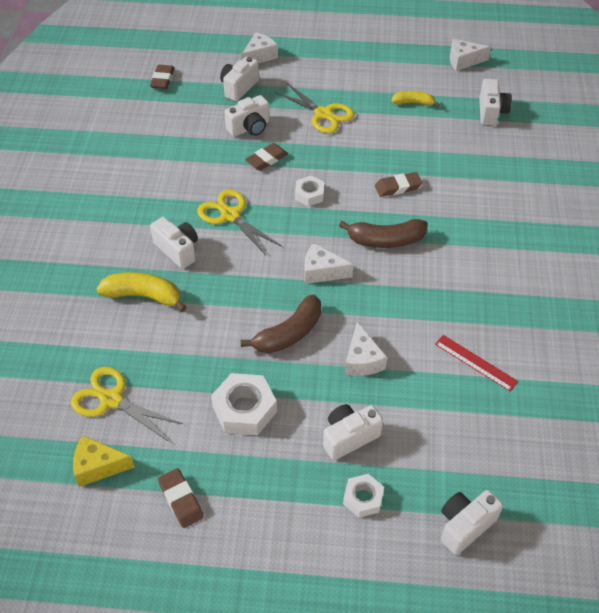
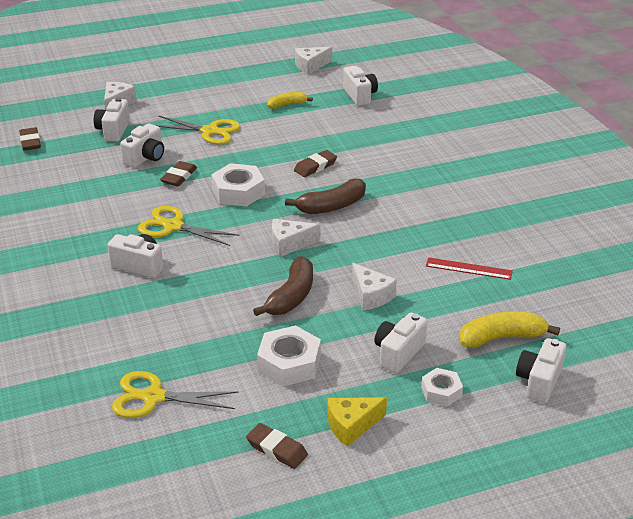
camera: 25 degrees left, 15 degrees down
yellow cheese [73,435,135,487] -> yellow cheese moved to [327,397,387,446]
yellow banana [97,272,187,312] -> yellow banana moved to [459,311,560,348]
white nut [295,176,325,206] -> white nut [211,163,265,207], size x1.64

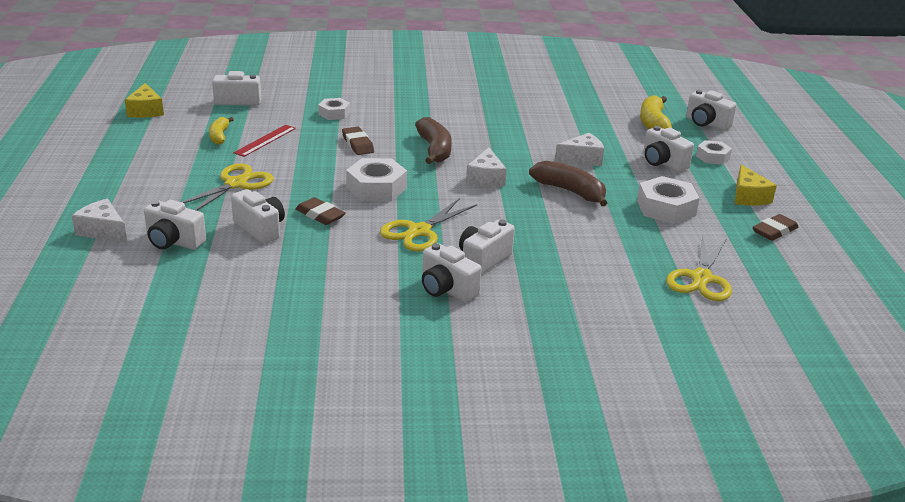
camera: 75 degrees left, 5 degrees down
brown eraser [19,127,41,151] -> none
white cheese [295,47,332,74] -> yellow cheese [125,83,164,118]
red ruler [426,257,513,280] -> red ruler moved to [233,125,296,157]
none -> white nut [318,98,350,120]
none -> white camera [422,243,482,303]

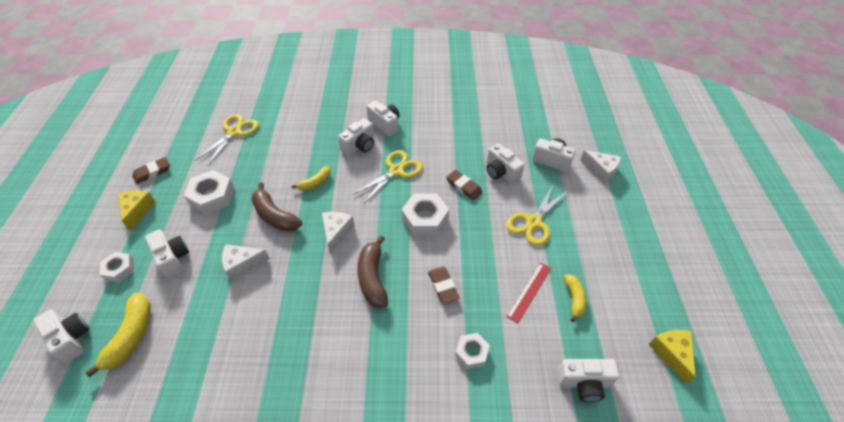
camera: 175 degrees left, 20 degrees up
none -> yellow banana [292,166,331,191]

